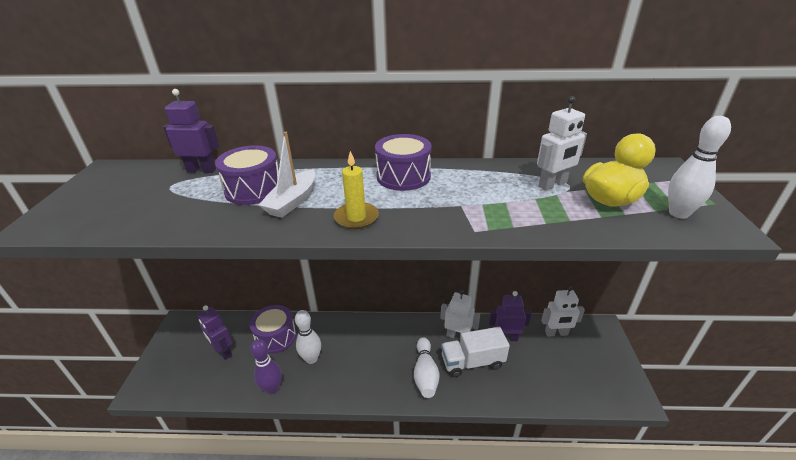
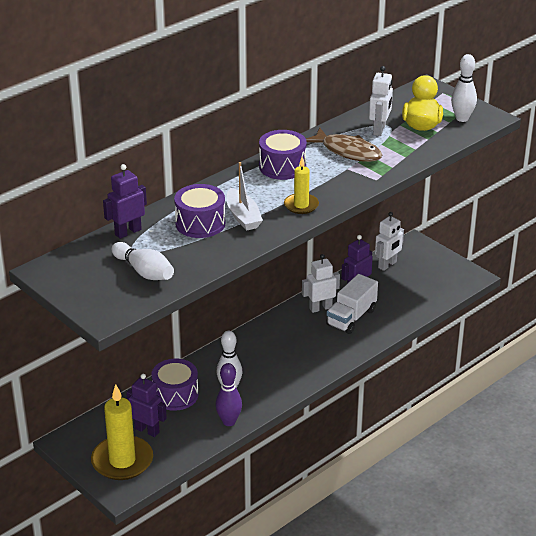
camera: 45 degrees left, 0 degrees up
purple robot [198,305,232,360] -> purple robot turned 150 degrees counterclockwise [126,374,167,437]
white bowling pin [414,337,440,398] -> white bowling pin moved to [111,242,174,280]
none -> yellow candle [91,385,153,480]
none -> brown fish [306,128,382,162]

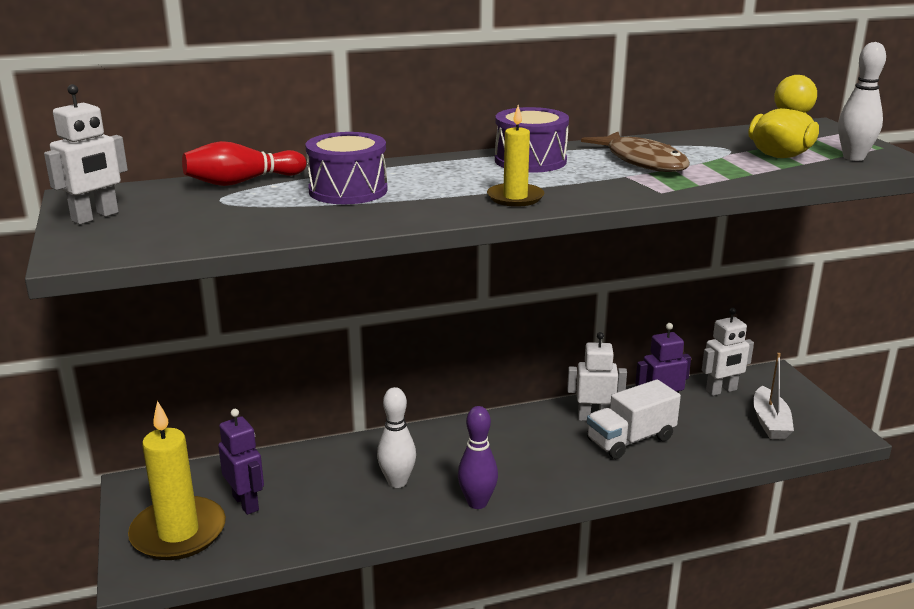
camera: 25 degrees right, 10 degrees down
purple robot [103,164,147,239] -> red bowling pin [182,141,306,186]
white bowling pin [111,242,174,280] -> none
purple drum [151,359,198,411] -> none
purple bowling pin [215,363,242,426] -> purple bowling pin moved to [458,406,498,509]
white boat [227,162,263,231] -> white boat moved to [753,353,794,440]
white robot [369,66,393,136] -> white robot moved to [44,84,128,224]

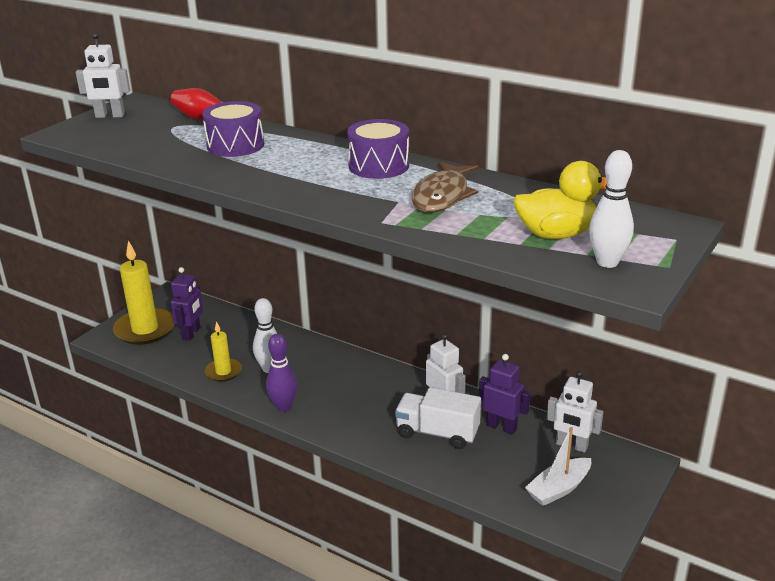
camera: 50 degrees right, 5 degrees up
yellow candle [487,105,544,207] -> yellow candle moved to [205,321,242,382]

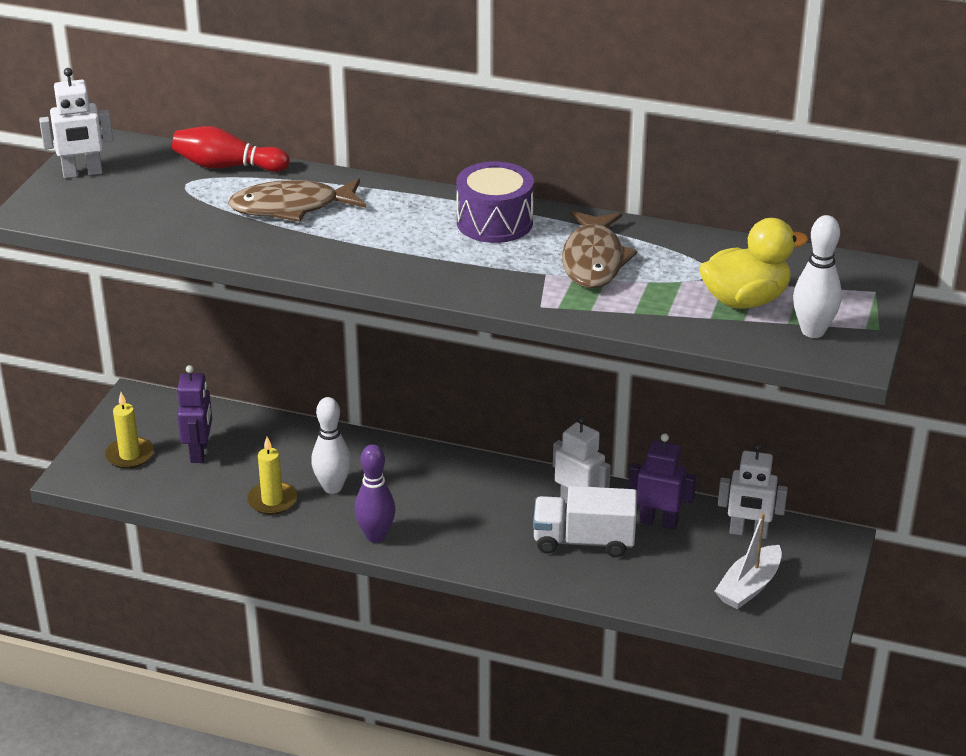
camera: 15 degrees left, 5 degrees up
yellow candle [113,241,175,345] -> yellow candle [105,392,154,469], size x0.56
purple drum [202,101,264,157] -> brown fish [228,179,366,222]

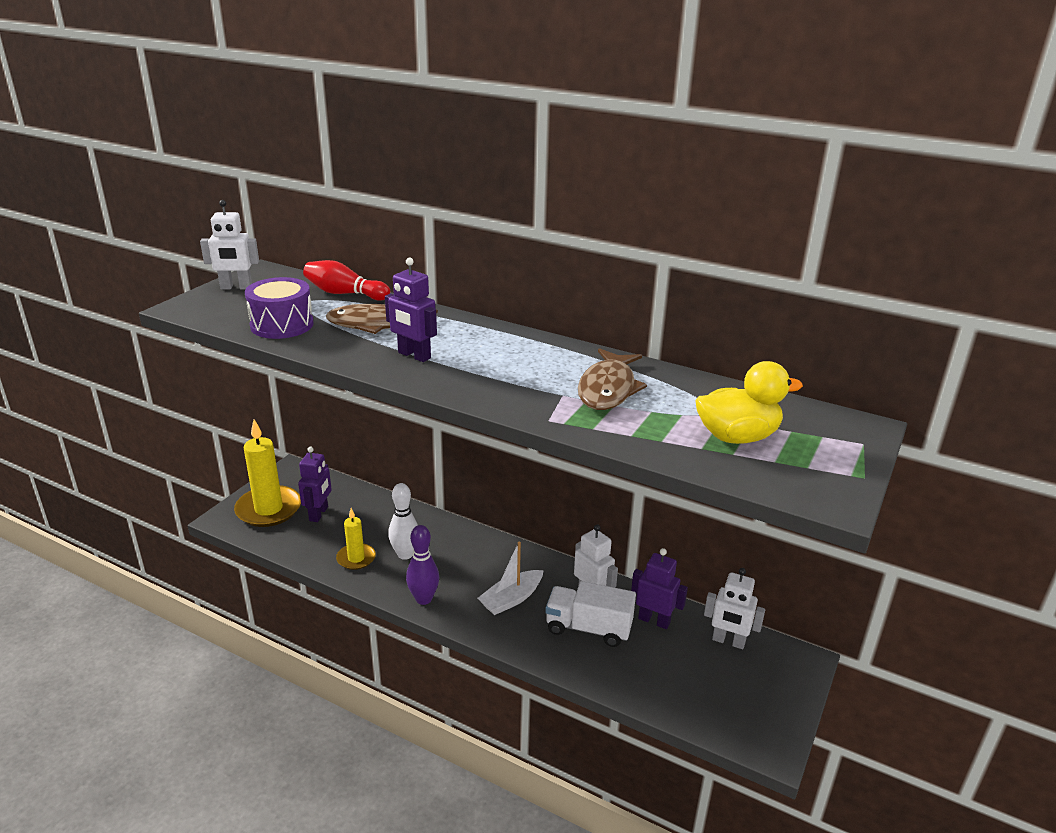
camera: 10 degrees right, 5 degrees down
yellow candle [105,392,154,469] -> yellow candle [234,419,301,527], size x1.79
purple drum [456,162,534,243] -> purple drum moved to [245,277,314,339]
white boat [715,513,782,609] -> white boat moved to [478,541,544,615]
white bowling pin [793,215,842,338] -> none
none -> purple robot [385,258,437,362]

